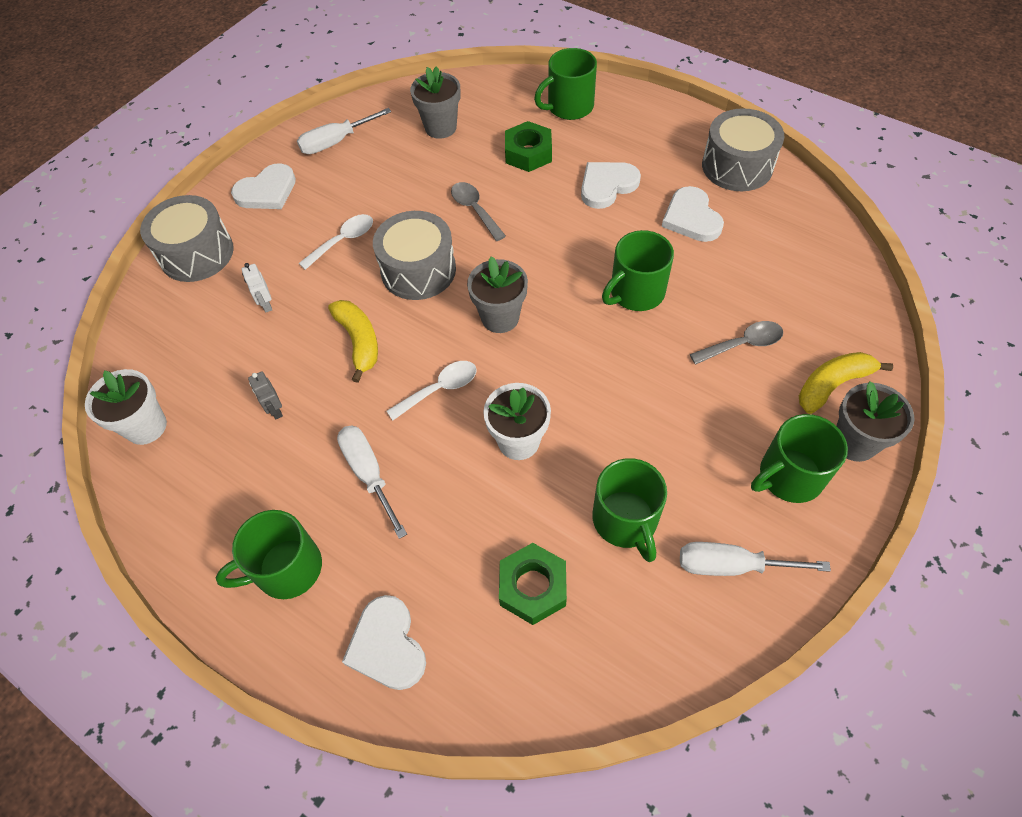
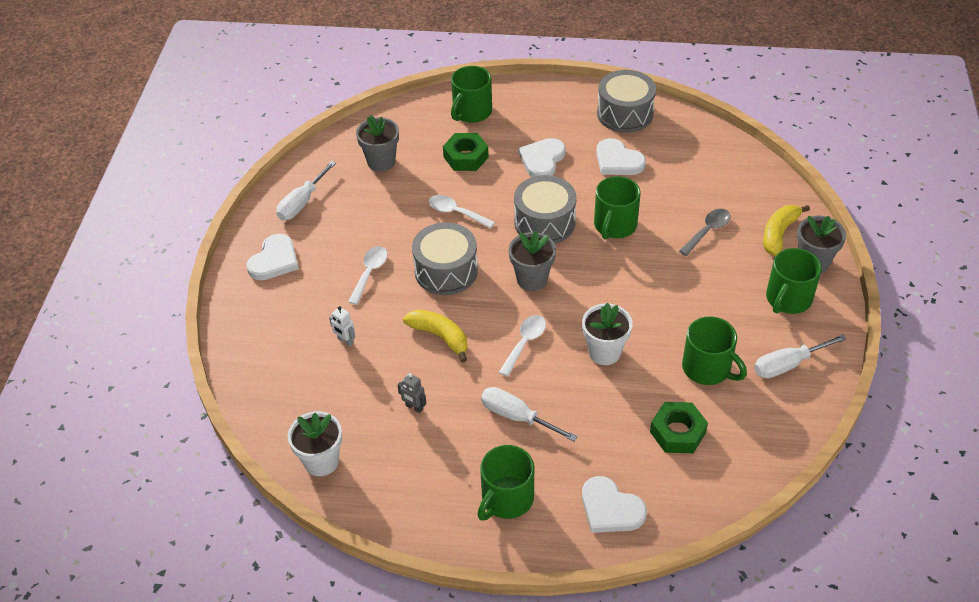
camera: 30 degrees left, 10 degrees down
grey drum [140,195,234,282] -> grey drum moved to [514,175,576,244]
grey spoon [451,182,506,241] -> white spoon [429,195,495,229]

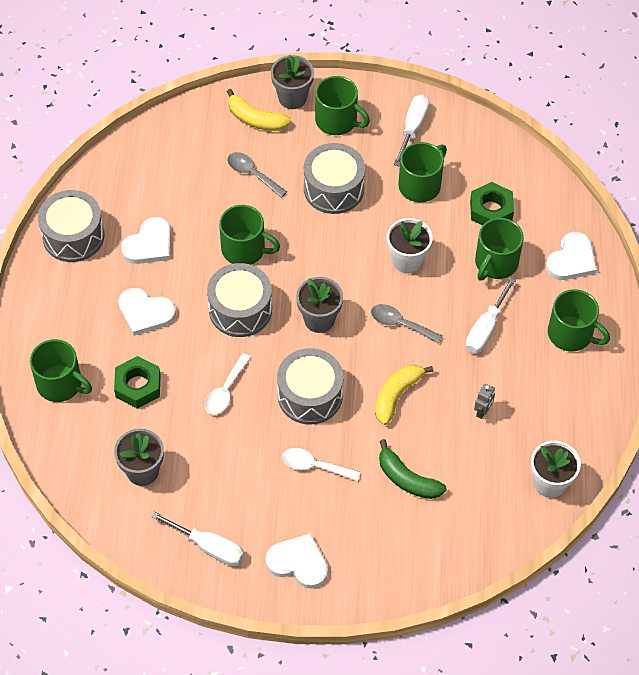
camera: 95 degrees left, 10 degrees up
white robot [329,306,355,347] -> green banana [379,439,446,499]
white spoon [499,315,546,377] -> grey spoon [371,304,442,344]
white screwdriver [754,334,847,378] -> white screwdriver turned 135 degrees counterclockwise [394,95,430,166]
none -> grey drum [304,143,365,214]
none -> green mug [475,218,524,280]

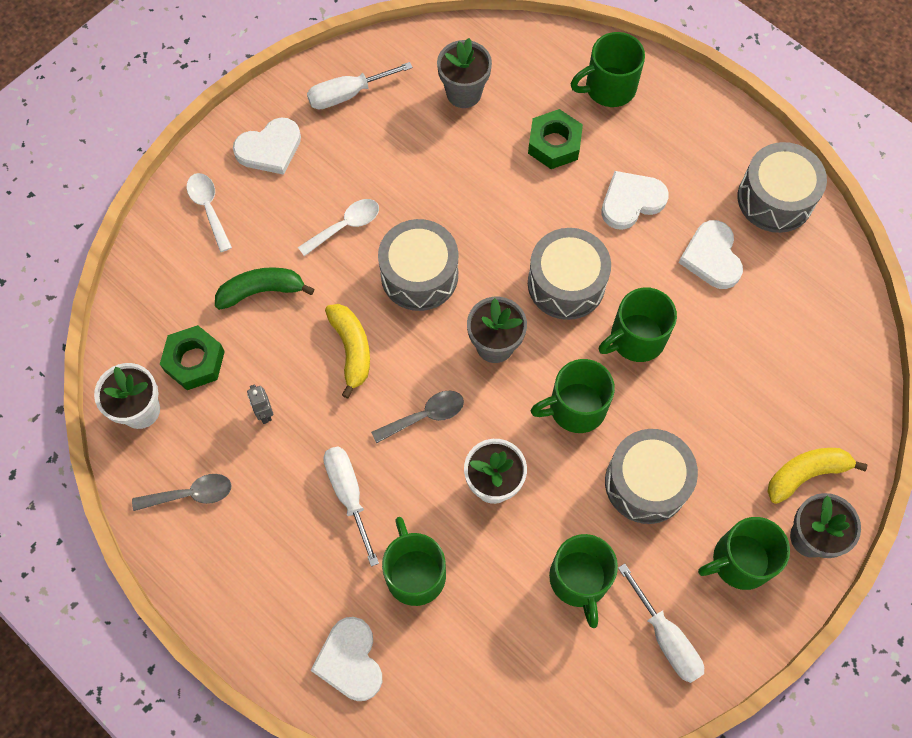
camera: 130 degrees right, 10 degrees up
white spoon [205,353,251,415] -> white spoon moved to [187,173,232,252]
grey spoon [227,152,287,198] -> grey spoon moved to [132,474,232,511]
green nut [470,182,514,226] -> green nut moved to [160,325,225,390]
green mug [548,289,610,351] -> green mug moved to [531,359,615,433]

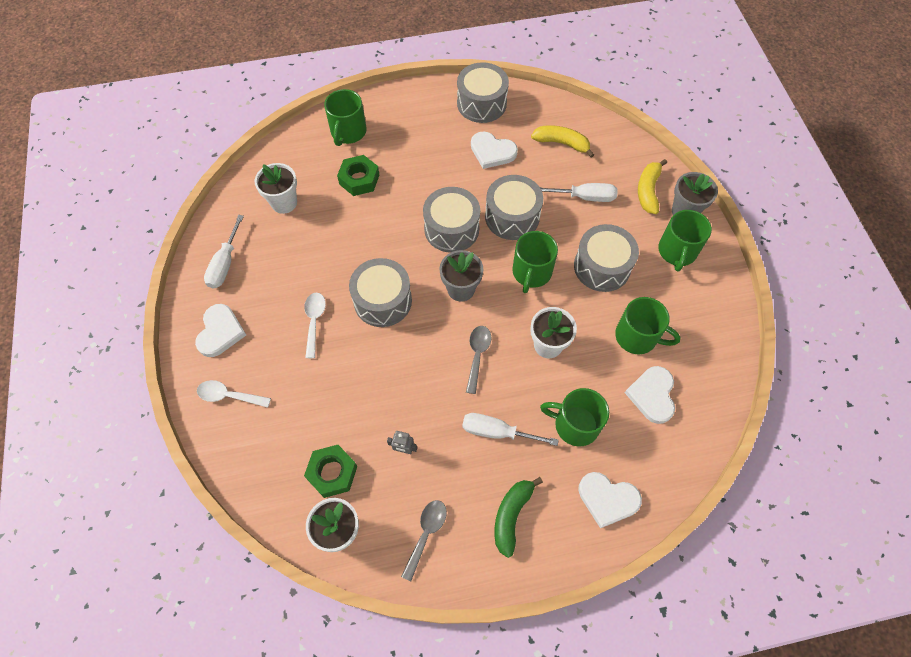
camera: 55 degrees left, 5 degrees down
green banana [215,267,314,310] -> green banana moved to [495,477,543,558]
yellow banana [325,304,370,399] -> yellow banana moved to [531,125,594,157]
grey flower pot [437,38,492,108] -> white flower pot [255,163,297,214]
green mug [599,287,677,362] -> grey drum [485,175,543,240]
white heart [601,171,669,230] -> white heart moved to [625,366,675,424]
white screwdriver [618,563,704,683] -> white screwdriver moved to [540,183,618,202]

